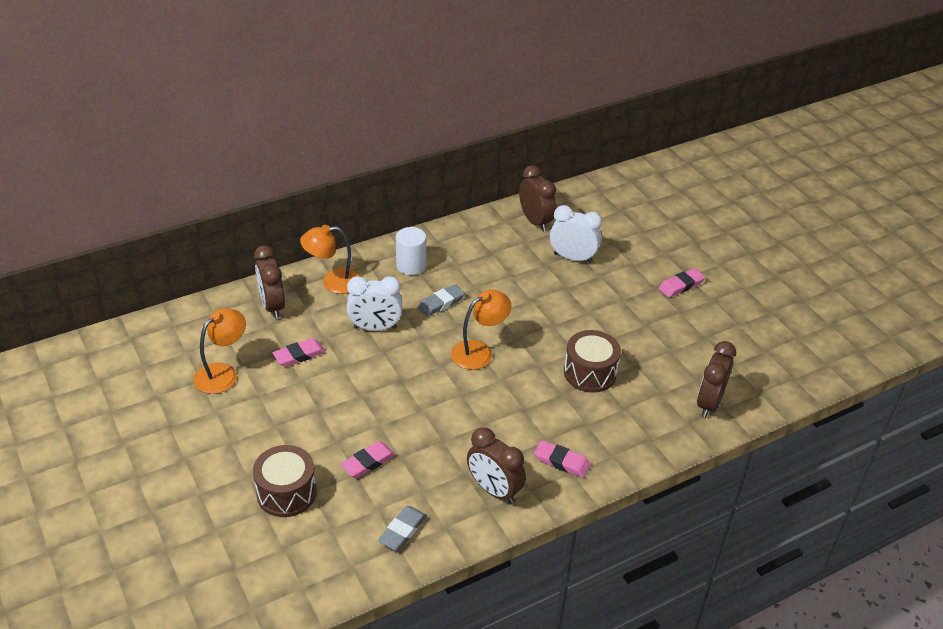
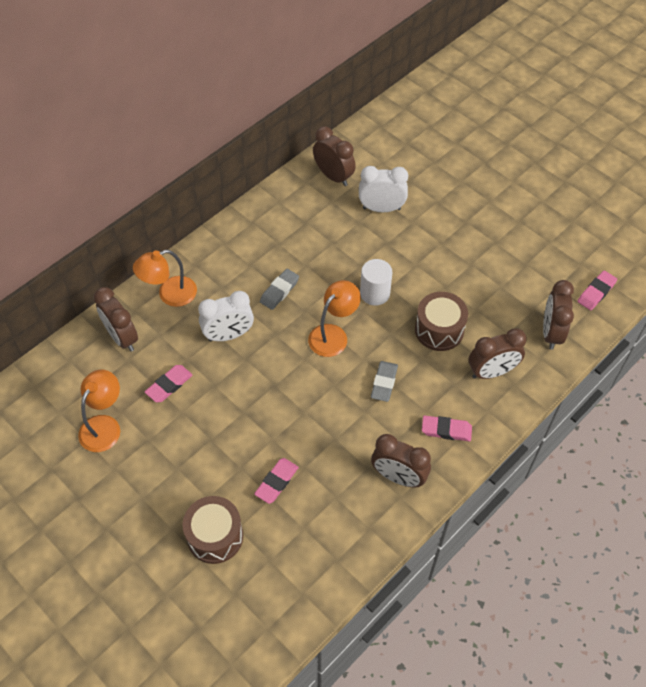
camera: 15 degrees left, 15 degrees up
grey eraser [378,506,427,551] -> grey eraser moved to [371,361,398,402]
white cylinder [396,227,426,275] -> white cylinder moved to [360,259,393,306]
pink eraser [659,268,705,297] -> pink eraser moved to [577,271,617,310]
none -> brown clock [469,328,527,379]

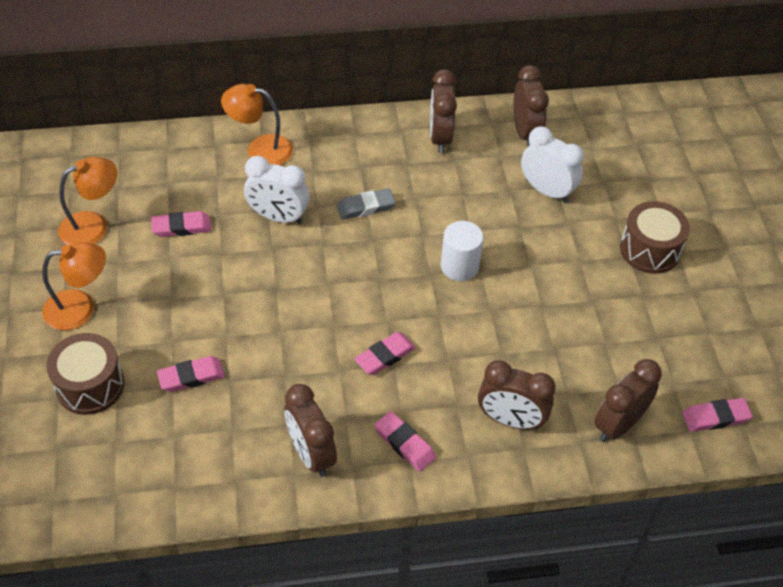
camera: 35 degrees right, 5 degrees down
brown clock [94,287,138,352] -> brown clock moved to [430,69,457,153]
orange lamp [308,280,361,357] -> orange lamp moved to [42,242,106,330]
grey eraser [371,361,398,402] -> pink eraser [354,332,416,375]
brown drum [415,292,468,351] -> brown drum moved to [620,201,690,274]

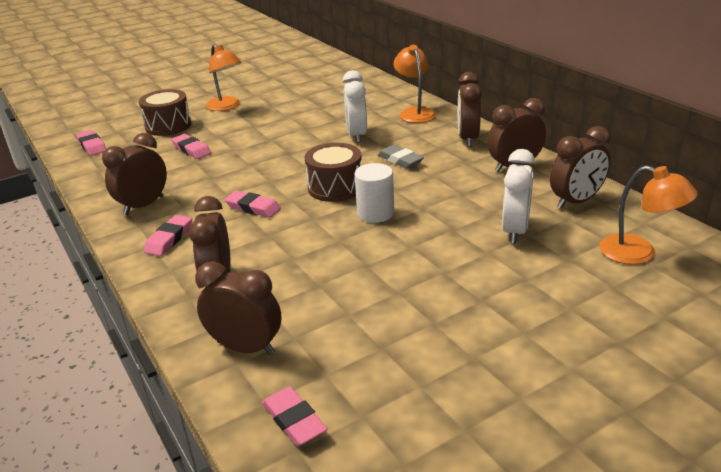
camera: 70 degrees right, 20 degrees down
orange lamp [58,157,117,245] -> orange lamp moved to [599,165,698,265]
pink eraser [151,211,211,237] -> pink eraser moved to [76,130,106,156]
brown drum [620,201,690,274] -> brown drum moved to [305,143,362,202]
none -> brown clock [458,72,482,147]

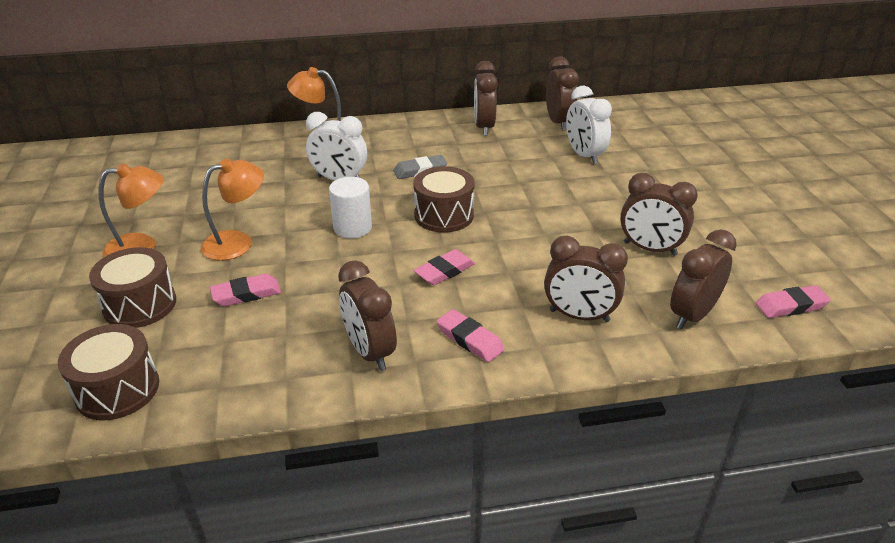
camera: 70 degrees left, 5 degrees up
pink eraser [76,130,106,156] -> brown drum [58,324,159,420]
white cylinder [354,163,394,223] -> white cylinder moved to [329,177,372,238]
brown clock [458,72,482,147] -> brown clock moved to [620,173,698,256]
white clock [502,149,535,244] -> white clock turned 150 degrees counterclockwise [566,86,612,165]
orange lamp [599,165,698,265] -> orange lamp moved to [201,159,264,261]

